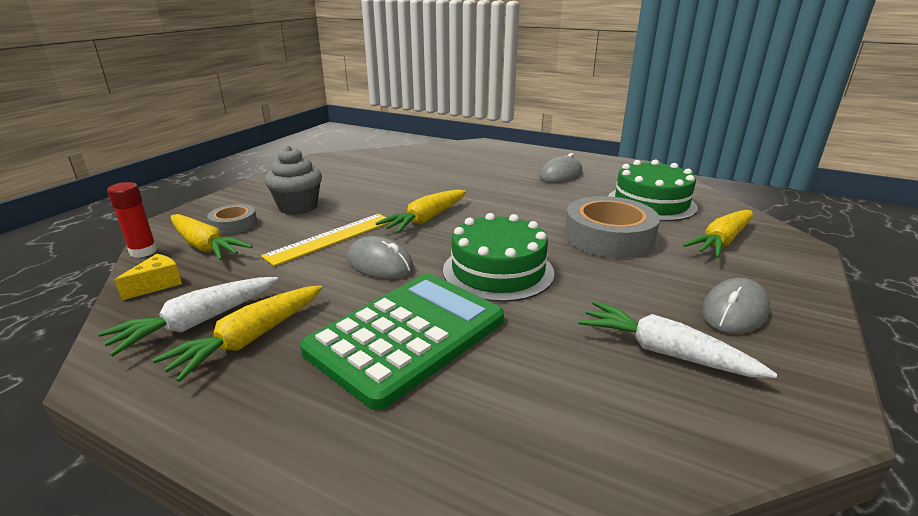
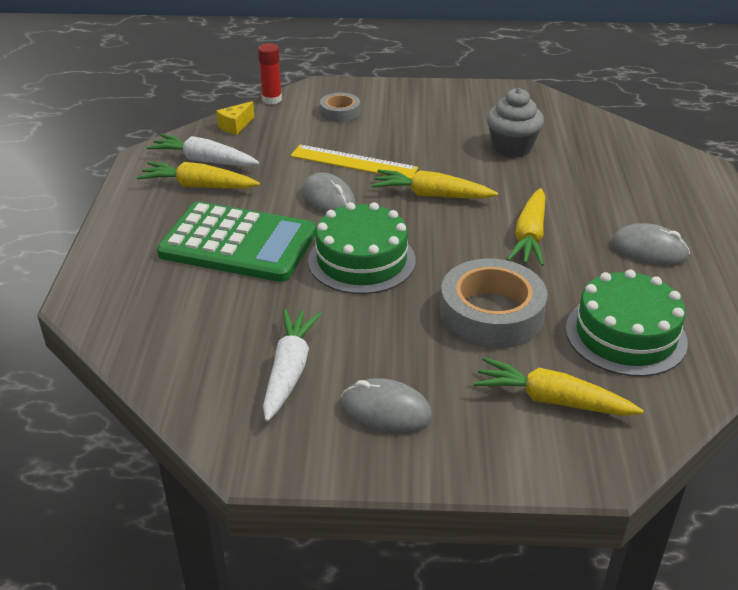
camera: 65 degrees right, 10 degrees up
yellow cheese [114,254,182,300] -> yellow cheese turned 120 degrees clockwise [216,101,254,135]
yellow carrot [170,214,253,260] -> yellow carrot moved to [507,188,545,266]
grey cupcake [265,146,322,215] -> grey cupcake moved to [487,88,544,158]
grey mouse [347,236,414,279] -> grey mouse turned 45 degrees counterclockwise [302,172,356,214]

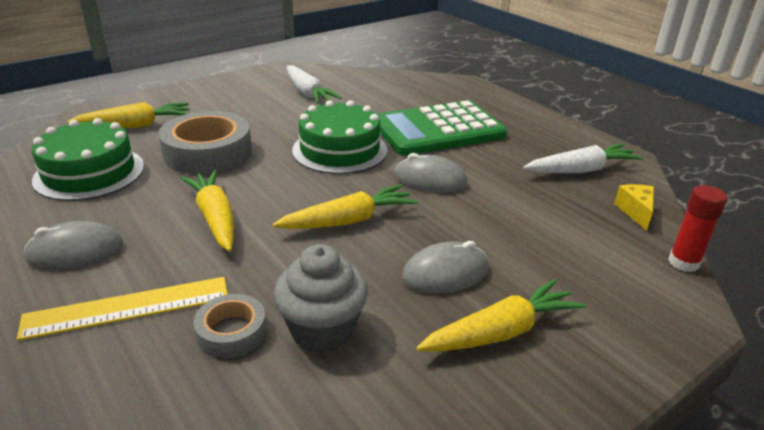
camera: 140 degrees right, 5 degrees down
yellow carrot [136,162,260,189] -> yellow carrot moved to [416,279,586,352]
yellow ruler [290,145,418,179] -> yellow ruler moved to [17,277,228,341]
grey tape [320,93,360,122] -> grey tape moved to [193,294,267,358]
grey mouse [340,378,432,434] -> grey mouse moved to [402,241,488,294]

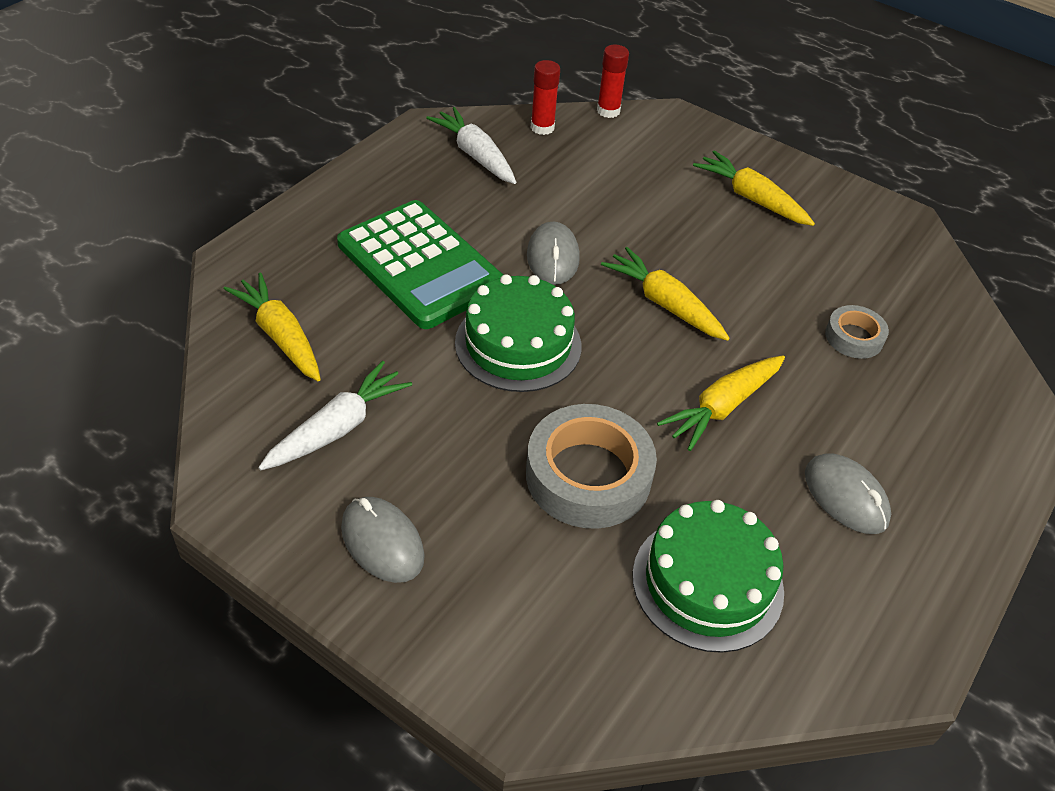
camera: 110 degrees left, 15 degrees up
yellow ruler [17,277,228,341] -> none
yellow carrot [67,102,190,128] -> yellow carrot moved to [224,272,321,381]
grey cupcake [274,244,368,353] -> none
grey mouse [402,241,488,294] -> grey mouse moved to [341,497,425,583]
yellow cheese [614,184,654,231] -> red glue stick [531,60,560,135]

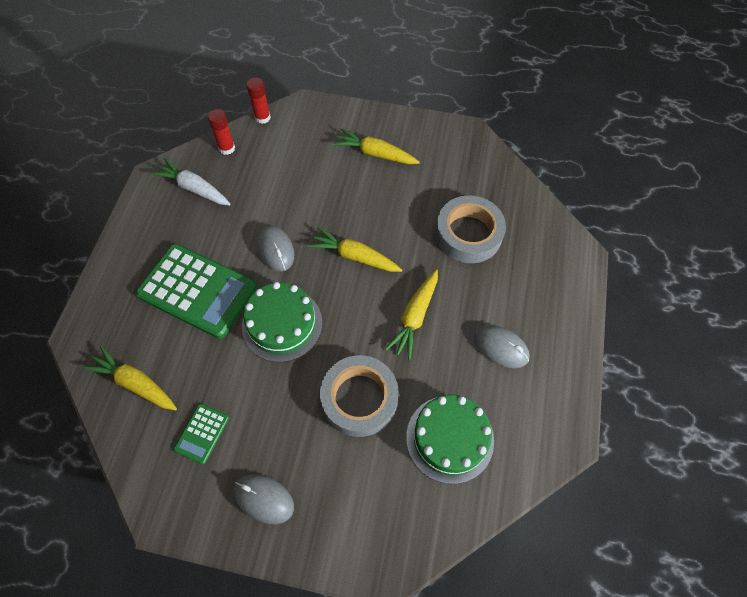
camera: 20 degrees left, 15 degrees up
white carrot [258,361,412,470] -> green calculator [174,404,229,464]
grey tape [825,305,889,359] -> grey tape [436,195,506,263], size x1.90

